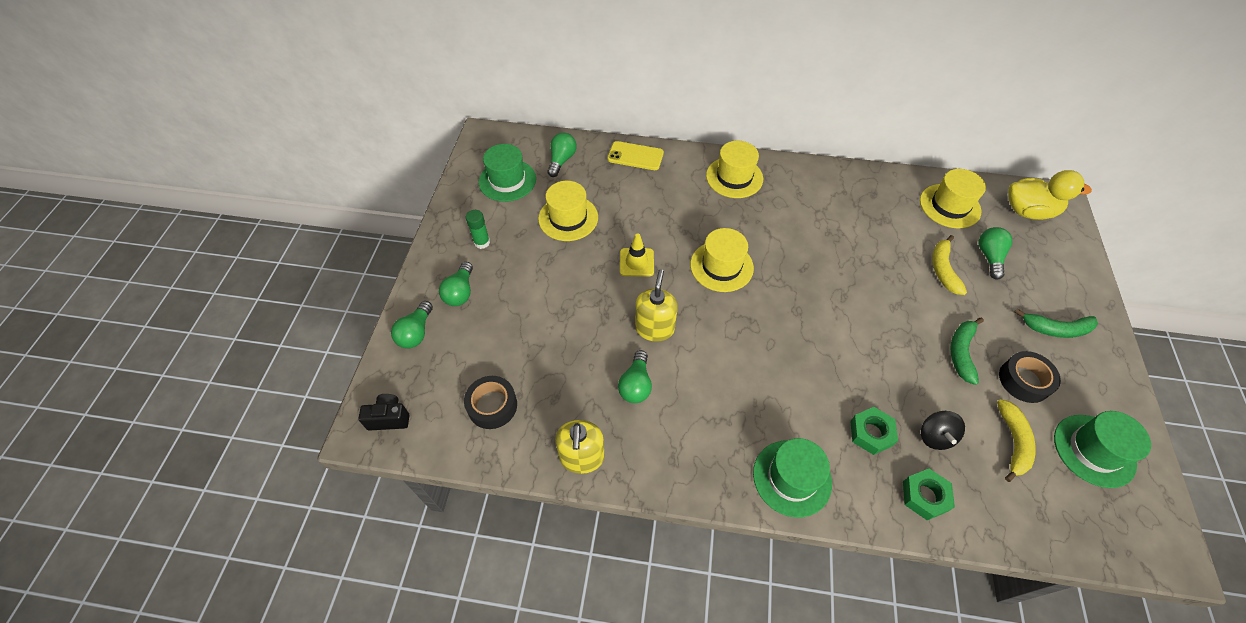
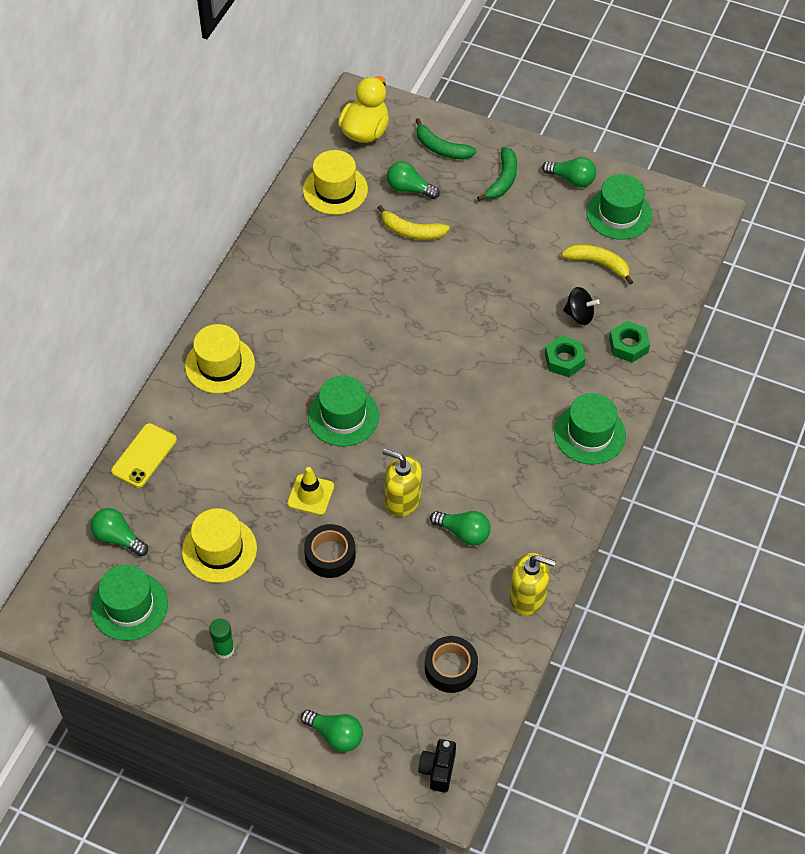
camera: 75 degrees left, 0 degrees up
green light bulb [439,262,473,306] -> green light bulb moved to [542,157,596,187]
yellow hat [690,228,754,292] -> green hat [308,376,379,447]
green banana [950,318,984,385] -> green banana moved to [415,118,477,159]
black tape [999,351,1061,403] -> black tape moved to [304,524,356,578]

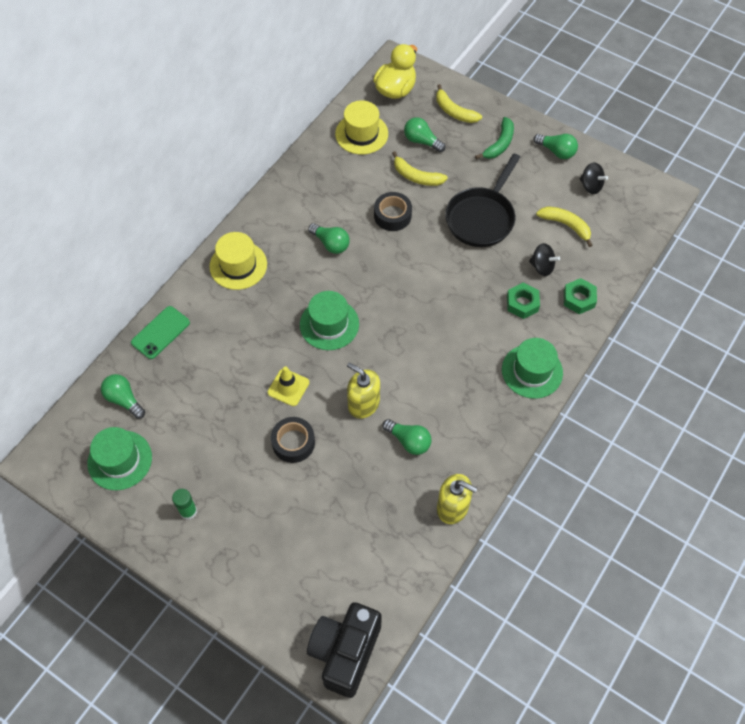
camera: 10 degrees right, 5 degrees up
yellow phone [111,423,177,488] -> green phone [131,306,190,359]
yellow hat [182,508,257,583] -> none
green light bulb [300,710,363,752] -> green light bulb moved to [308,223,350,254]
green banana [415,118,477,159] -> yellow banana [436,84,482,123]
black camera [418,739,456,793] -> black camera [307,602,382,698], size x2.04
black tape [425,636,478,693] -> black tape moved to [374,192,412,231]
green hat [587,174,652,240] -> black spinning top [580,162,608,194]
none -> black pan [445,154,520,247]

